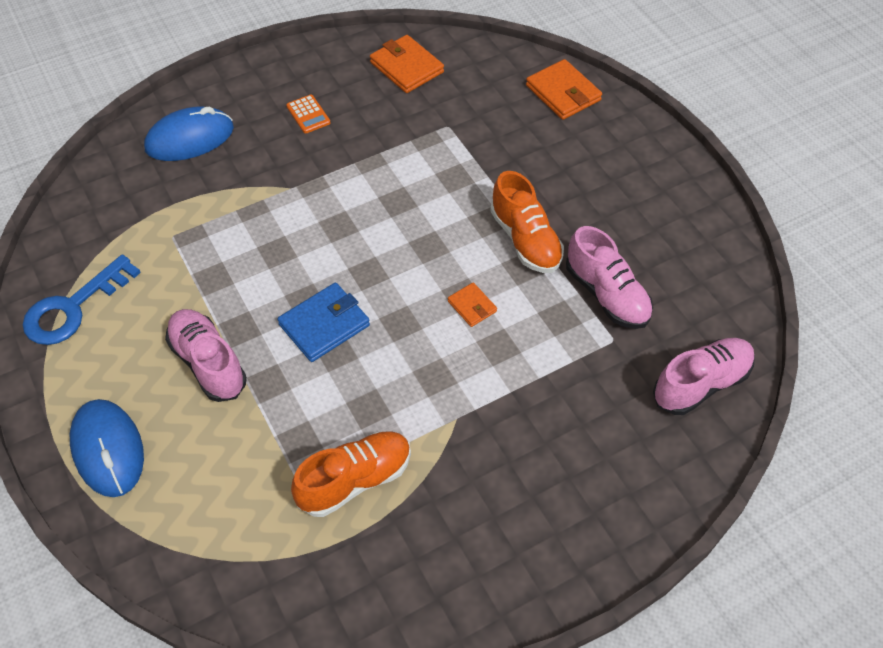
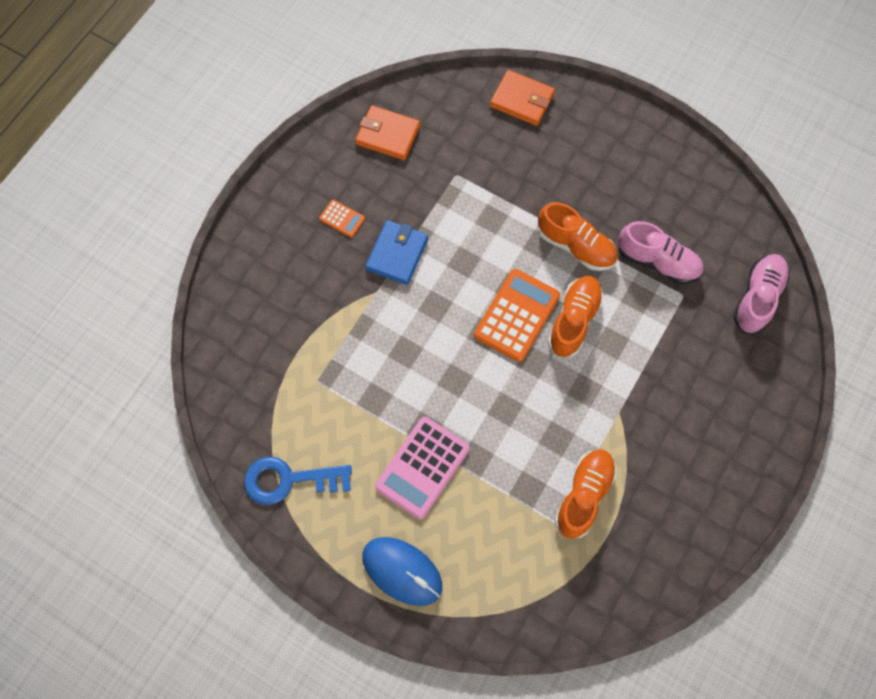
camera: 30 degrees left, 15 degrees up
blue key [23,254,141,345] -> blue key turned 75 degrees clockwise [244,456,352,505]
blue mouse [144,107,234,161] -> none
pink shoe [165,309,247,402] -> pink calculator [375,417,470,519]
blue wallet [278,283,370,362] -> blue wallet moved to [365,220,428,285]
orange wallet [448,282,497,327] -> orange shoe [548,276,604,358]
none -> orange calculator [474,269,560,362]

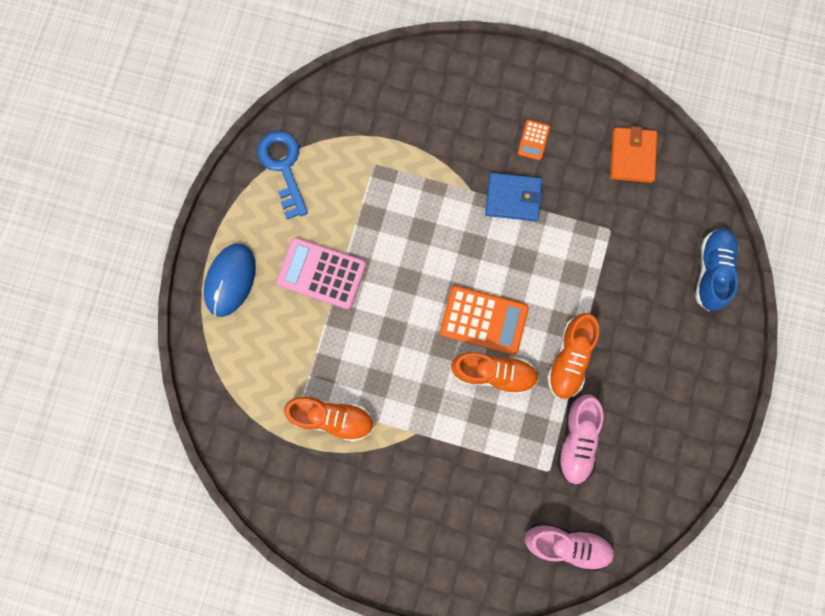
camera: 75 degrees right, 10 degrees up
orange wallet [490,70,555,126] -> blue shoe [695,228,739,311]

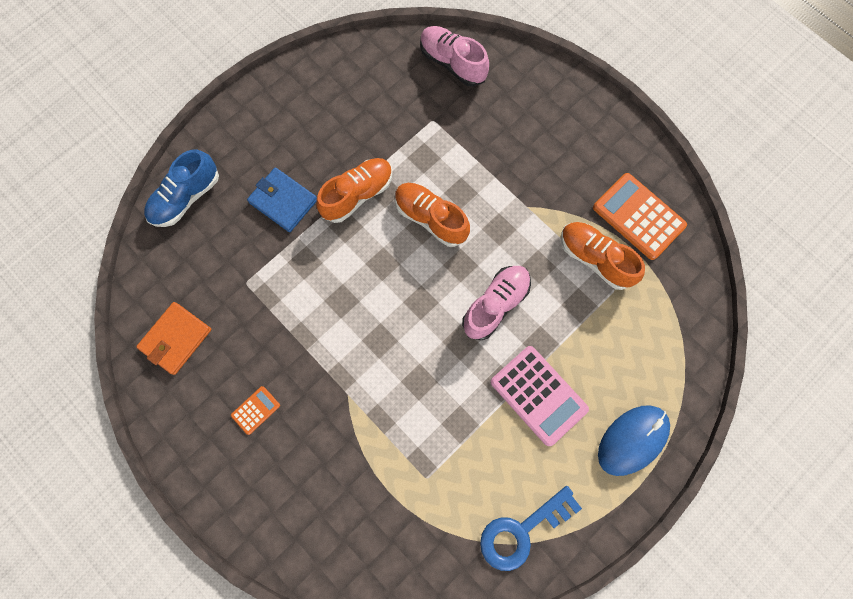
camera: 150 degrees left, 5 degrees down
blue key [257,131,308,219] -> blue key turned 45 degrees clockwise [480,486,582,571]
orange calculator [440,286,529,355] -> orange calculator moved to [593,173,687,260]
blue wallet [485,173,543,221] -> blue wallet moved to [247,167,317,232]
pink shoe [557,394,603,485] -> pink shoe moved to [462,266,531,340]

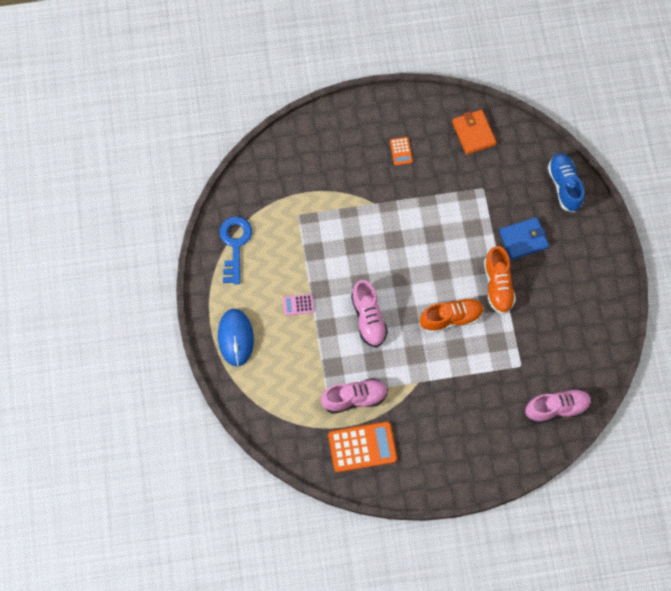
camera: 125 degrees right, 5 degrees down
pink calculator [491,346,589,446] -> pink calculator [283,294,314,316], size x0.49
orange shoe [561,222,645,290] -> pink shoe [321,378,388,414]

